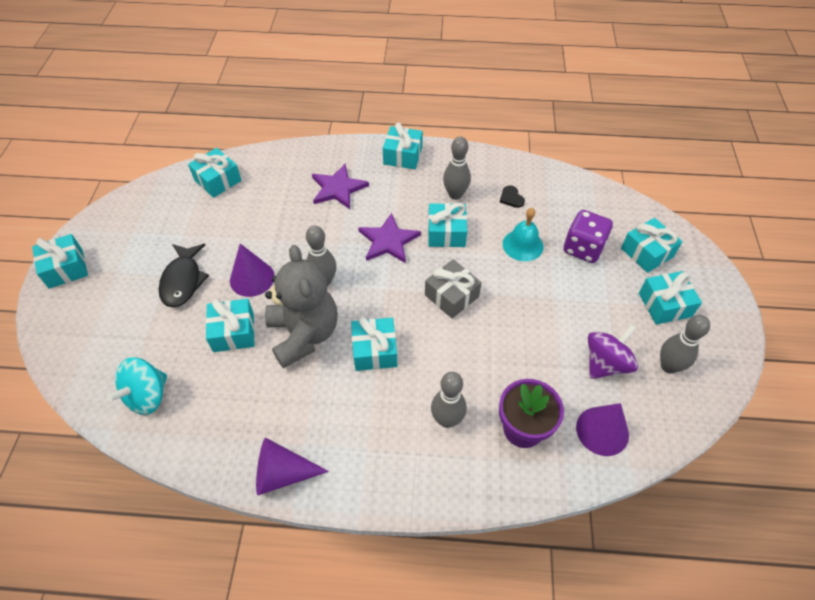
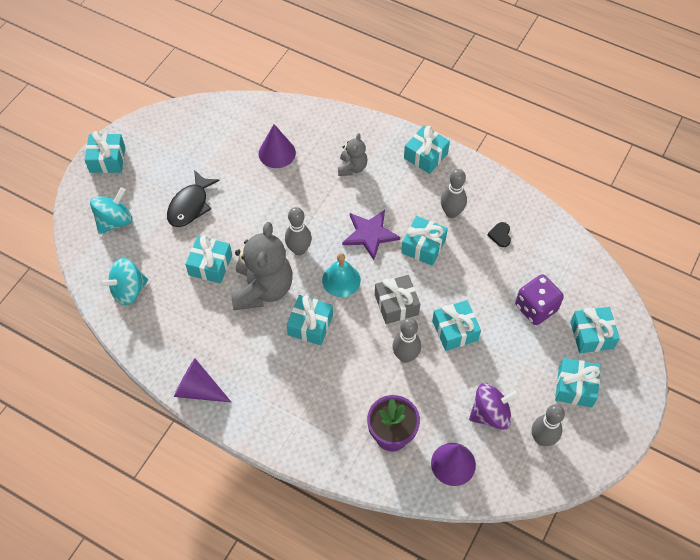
camera: 25 degrees right, 5 degrees up
turquoise gift [188,148,242,198] -> turquoise gift moved to [432,300,481,351]
purple cone [230,244,274,297] -> purple cone moved to [259,124,296,168]
purple star [312,164,369,209] -> grey teddy bear [338,133,367,176]
grey bowling pin [431,372,467,428] -> grey bowling pin moved to [392,318,421,363]
turquoise bell [503,208,543,261] -> turquoise bell moved to [322,253,361,297]
none -> turquoise spinning top [90,187,133,234]

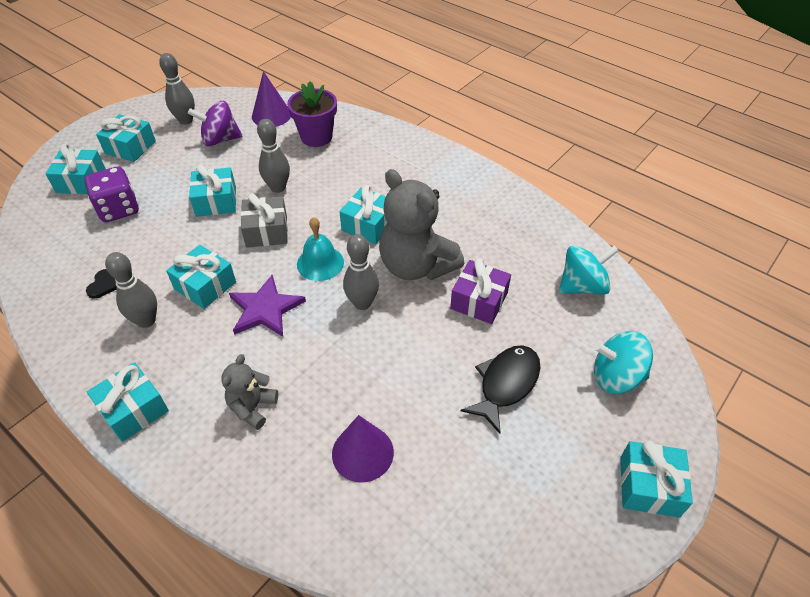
camera: 170 degrees left, 10 degrees down
turquoise spinning top [90,187,133,234] -> turquoise spinning top turned 45 degrees clockwise [594,331,653,394]
purple cone [174,358,232,403] -> none
turquoise gift [185,235,232,283] -> purple gift [450,258,511,324]
grey teddy bear [231,222,292,310] -> grey teddy bear turned 60 degrees counterclockwise [379,169,464,280]

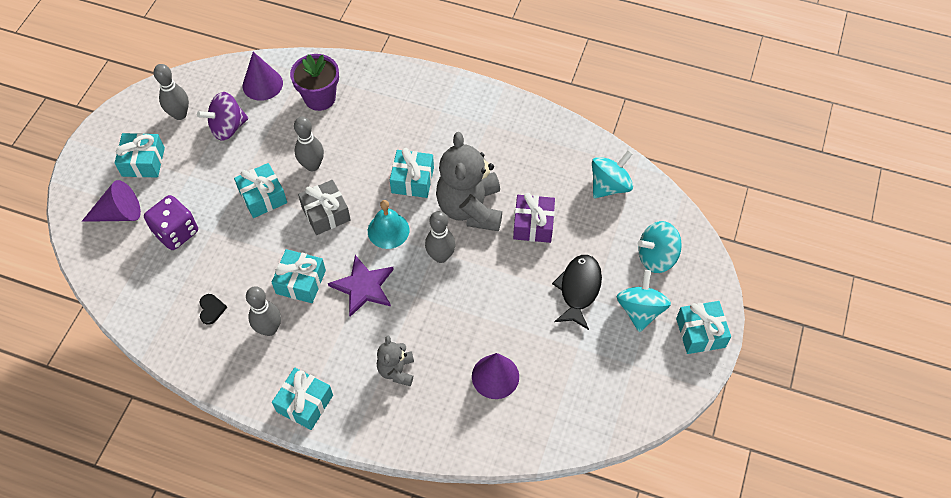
camera: 20 degrees left, 10 degrees up
turquoise gift [45,144,106,194] -> purple cone [82,180,141,222]
grey teddy bear [379,169,464,280] -> grey teddy bear turned 60 degrees clockwise [436,132,502,231]
none -> turquoise spinning top [617,270,671,332]

